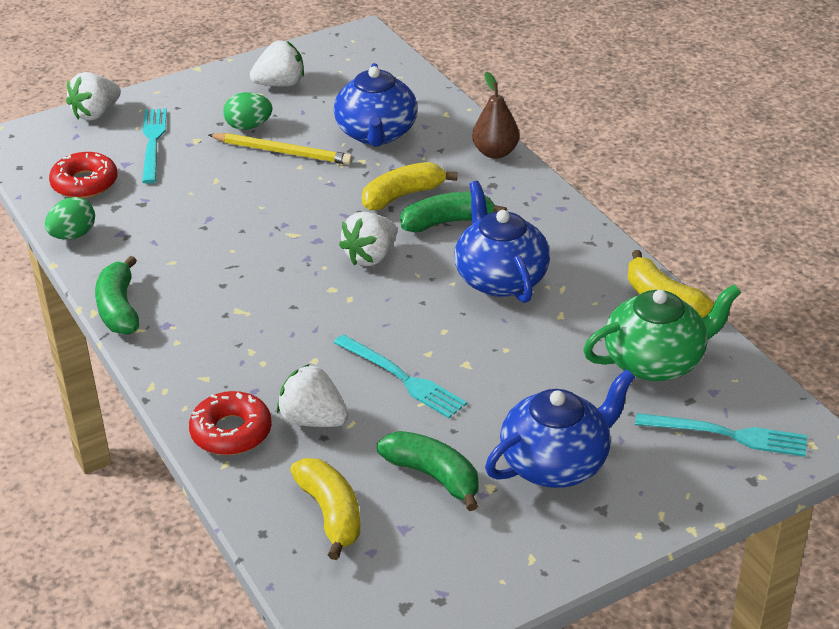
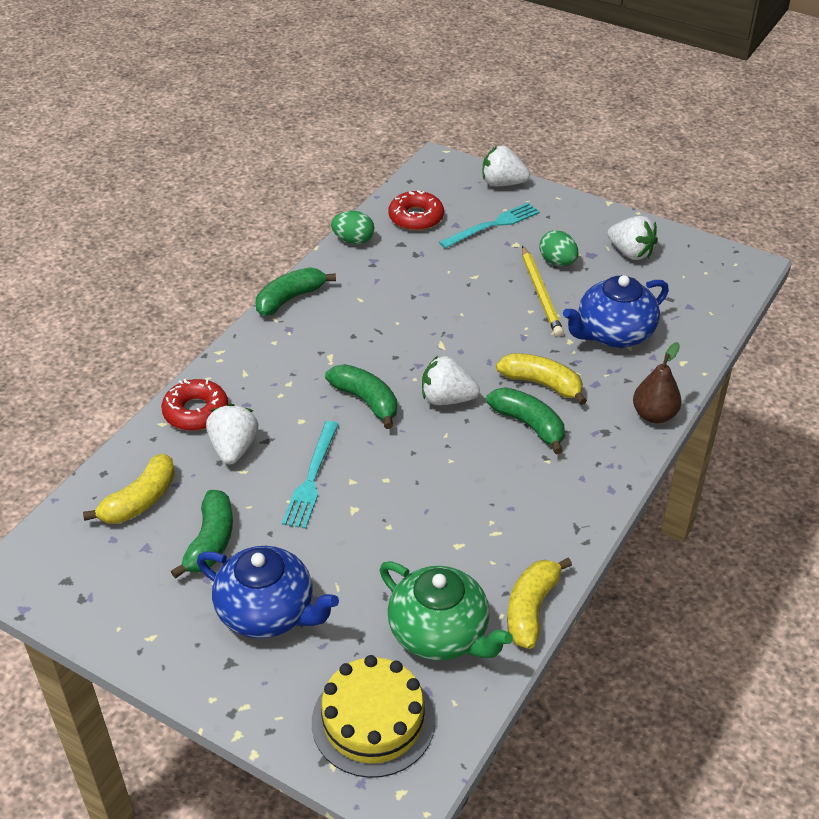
camera: 60 degrees right, 5 degrees up
blue teapot [454,181,550,303] -> none
turquoise fork [635,413,807,457] -> yellow cake [312,655,435,778]
none -> green banana [325,364,397,429]

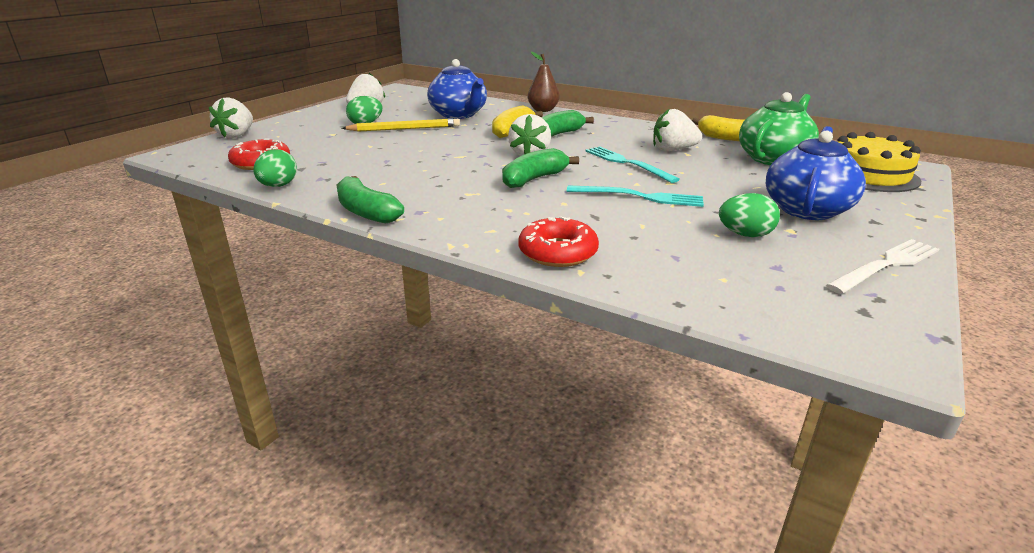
camera: 90 degrees left, 15 degrees down
yellow banana [83,453,175,524] -> none
green banana [171,490,233,579] -> green egg [719,193,780,237]
white strawberry [206,404,258,464] -> white strawberry moved to [653,109,702,151]
turquoise fork [439,203,540,248] -> turquoise fork moved to [585,146,680,183]
none -> white fork [826,239,939,294]

